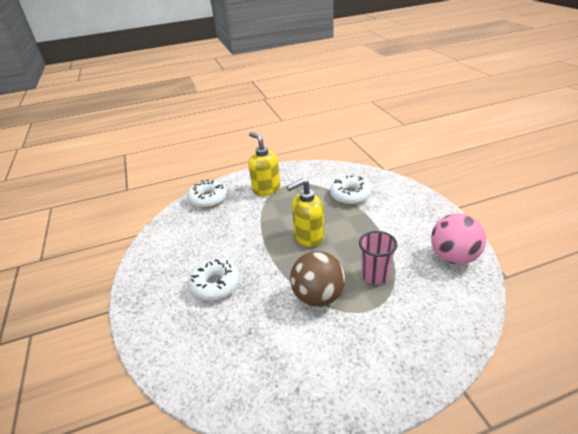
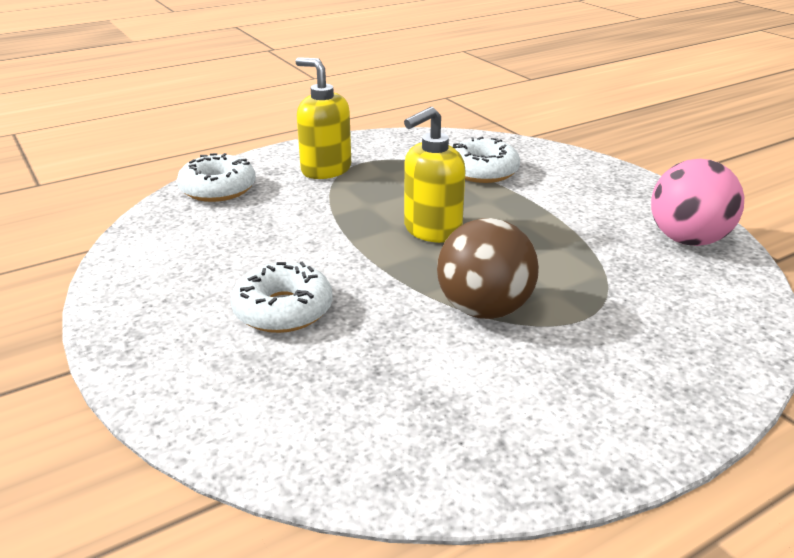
camera: 15 degrees left, 5 degrees down
pink cup [359,231,398,285] -> none

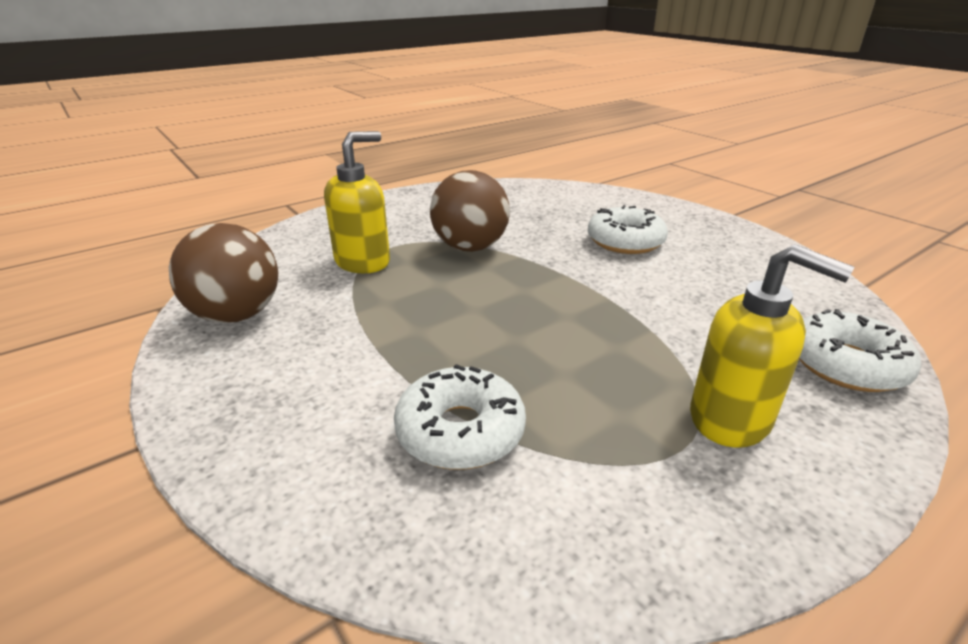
camera: 175 degrees right, 0 degrees up
yellow soap dispenser [404,107,465,243] -> yellow soap dispenser moved to [324,131,390,273]
pink ball [651,159,744,246] -> brown ball [169,223,278,323]

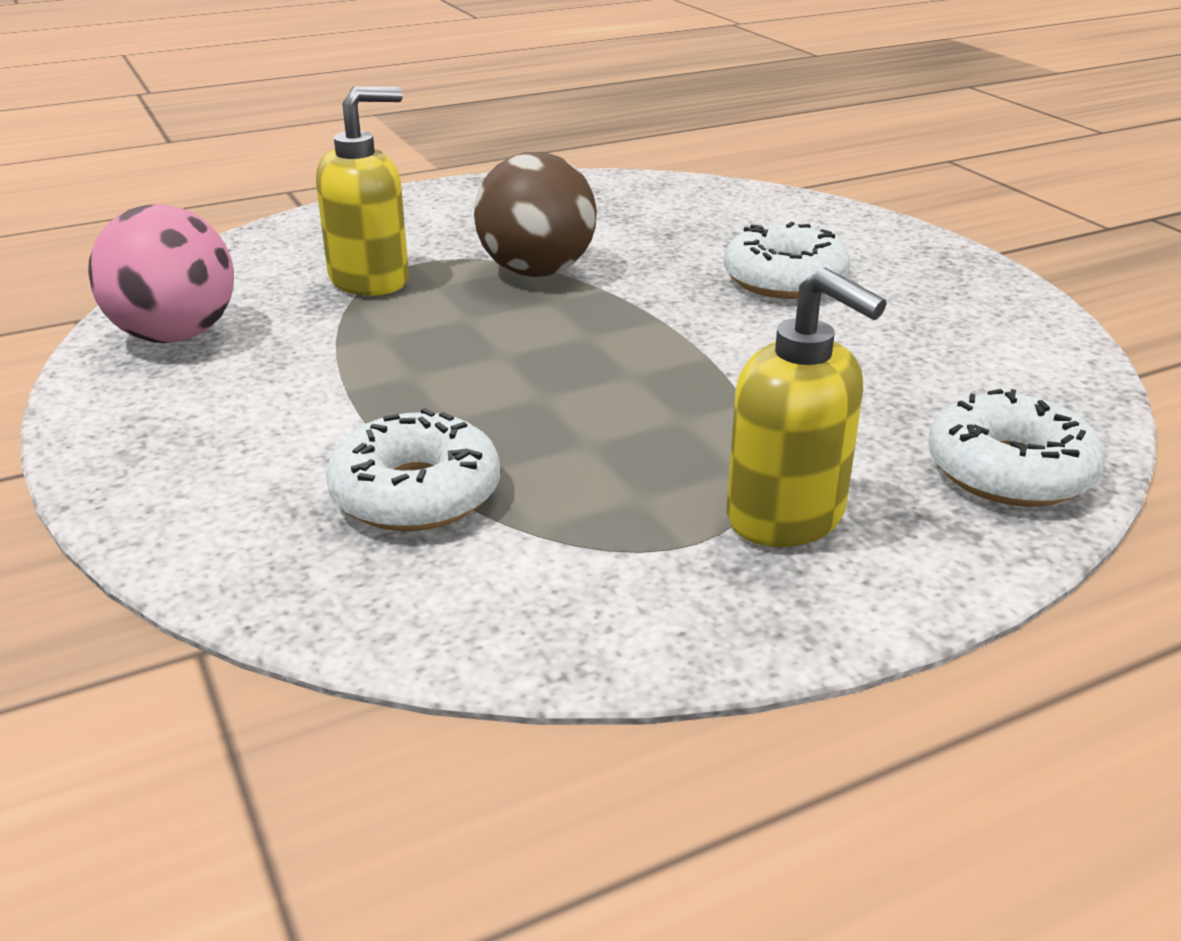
camera: 10 degrees right, 0 degrees up
brown ball [169,223,278,323] -> pink ball [88,204,234,343]

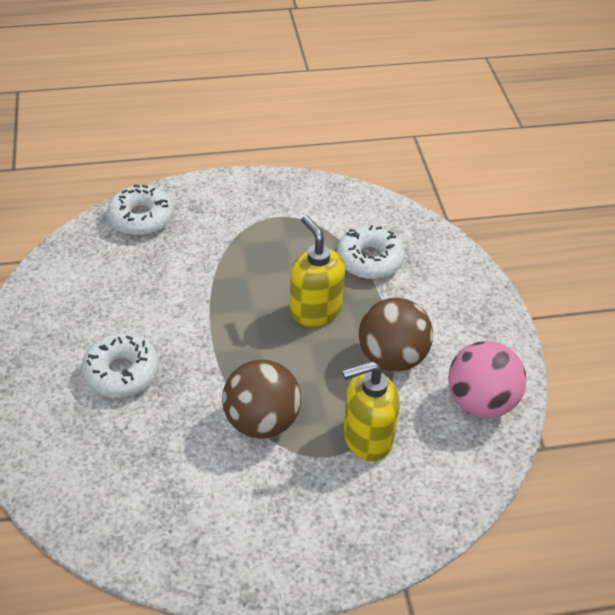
camera: 165 degrees left, 15 degrees up
yellow soap dispenser [726,268,887,547] -> yellow soap dispenser moved to [290,215,345,326]
none -> brown ball [359,297,433,372]

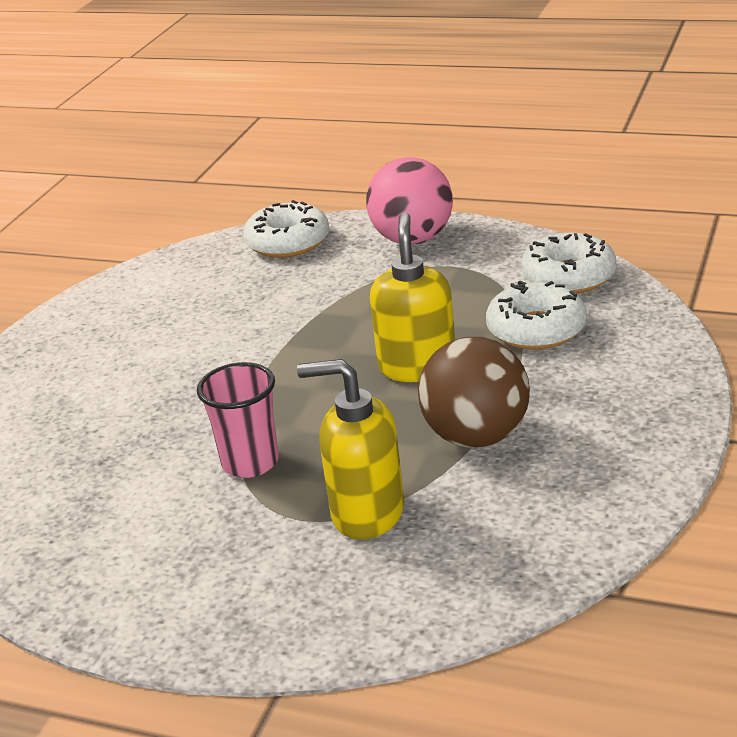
camera: 35 degrees right, 15 degrees down
white donut [82,333,159,398] -> white donut moved to [521,232,616,294]
brown ball [222,360,301,439] -> pink cup [197,362,279,478]
pink ball [448,341,526,418] -> pink ball moved to [366,157,453,245]

